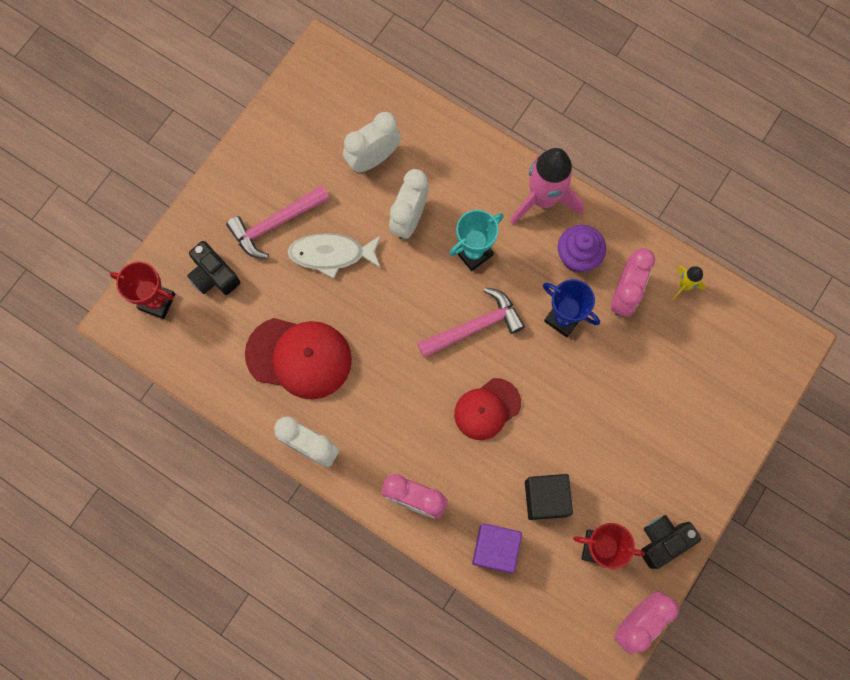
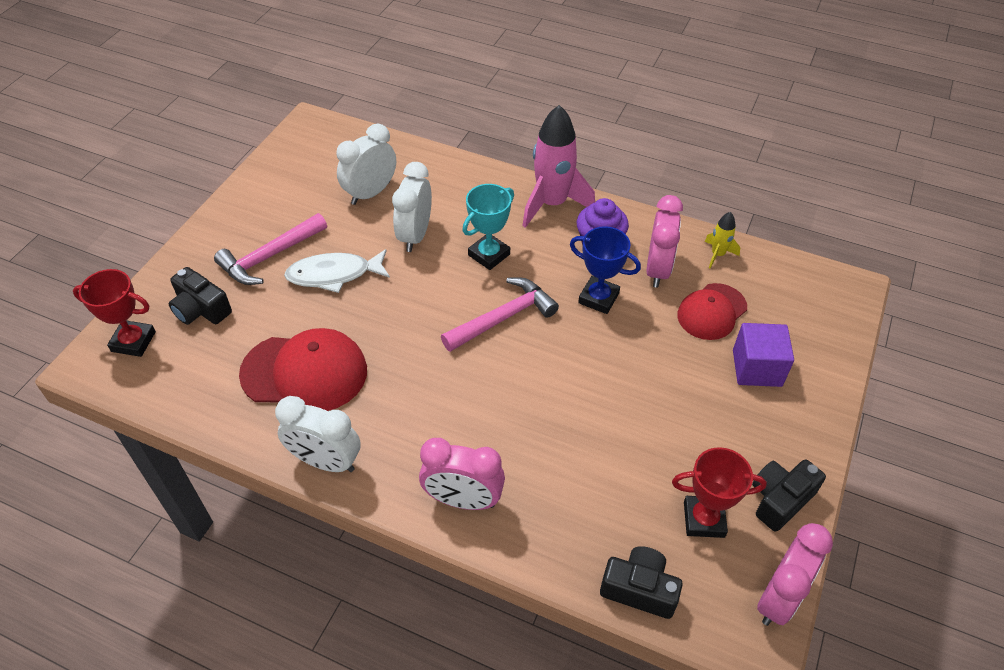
camera: 10 degrees left, 25 degrees down
red cap [454,378,521,440] -> red cap moved to [677,283,747,340]
purple cube [472,523,522,573] -> purple cube moved to [733,323,794,387]
black cube [525,474,573,520] -> none
none -> black camera [600,546,683,619]

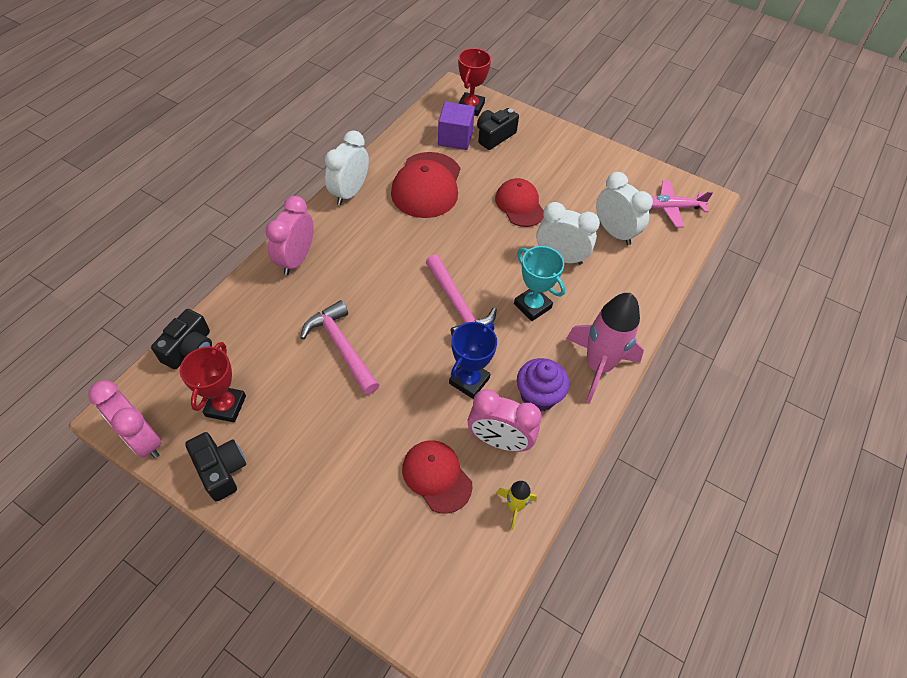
camera: 95 degrees right, 5 degrees up
pink hammer [214,213,327,285] -> pink hammer moved to [300,300,379,395]
white fish [284,249,390,293] -> red cap [495,178,544,227]
purple cube [733,323,794,387] -> purple cube moved to [438,102,475,150]
none -> pink plane [651,180,713,228]

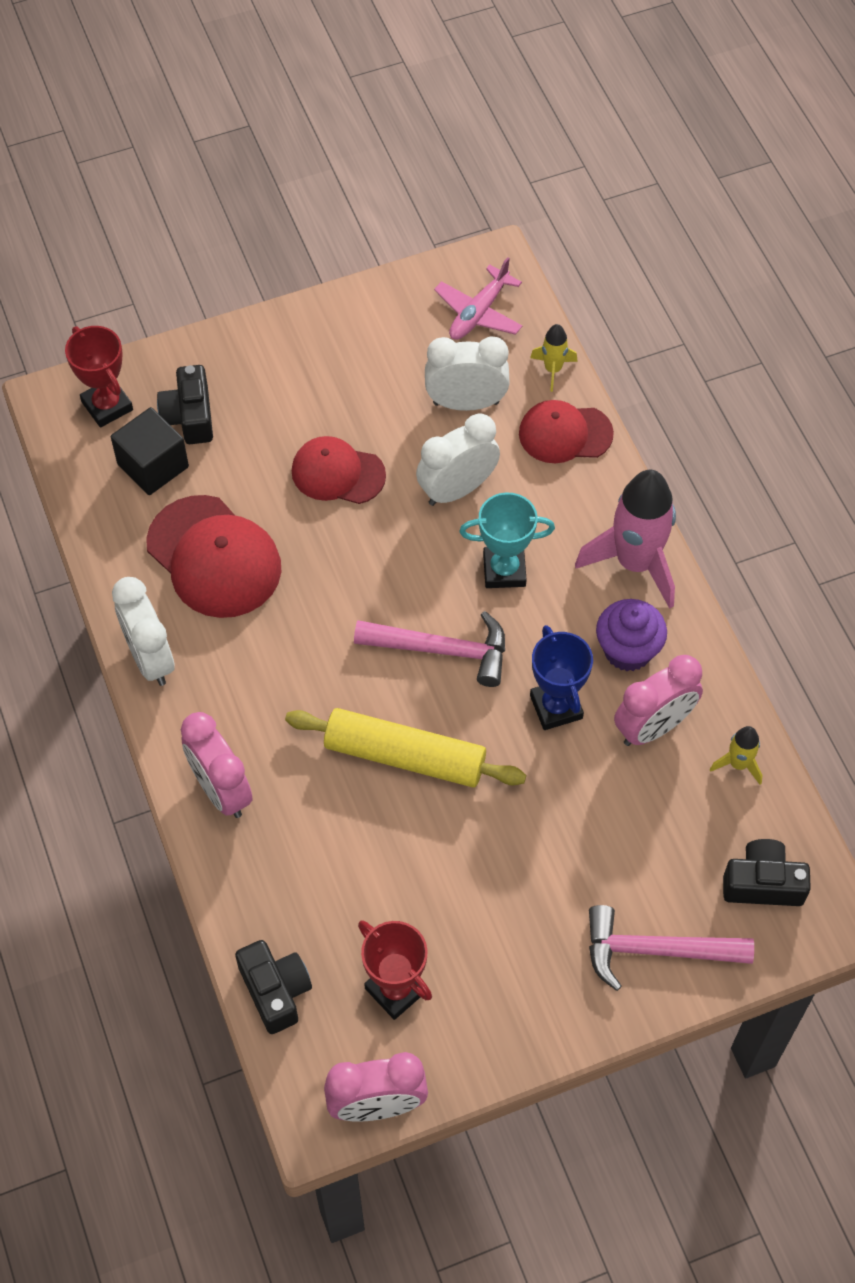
camera: 50 degrees left, 5 degrees up
black camera [185,432,246,502] -> black camera moved to [723,839,811,906]
pink hammer [300,300,379,395] -> pink hammer moved to [589,905,754,991]
red cap [402,440,472,514] -> red cap moved to [519,400,614,463]
purple cube [438,102,475,150] -> black cube [111,407,189,495]
none -> yellow rolling pin [285,708,526,787]
none -> yellow rocket [530,324,578,392]

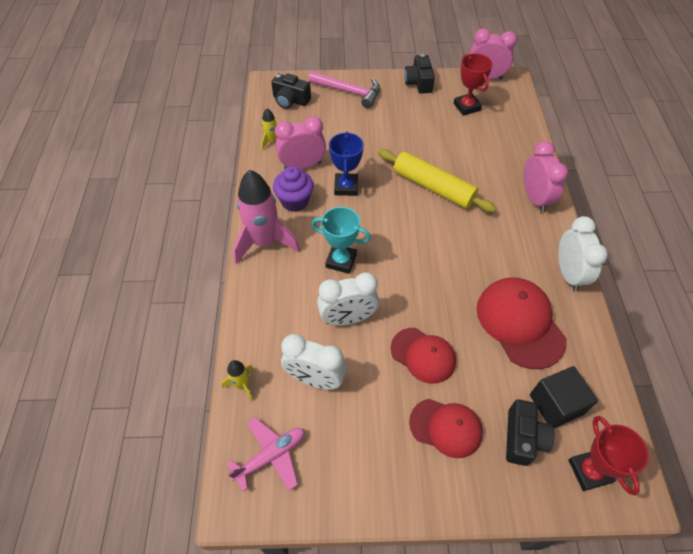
camera: 160 degrees left, 5 degrees down
black camera [235,940,312,1034] -> black camera moved to [404,54,435,94]
pink hammer [354,611,505,687] -> none
red cap [519,400,614,463] -> red cap moved to [409,399,483,458]

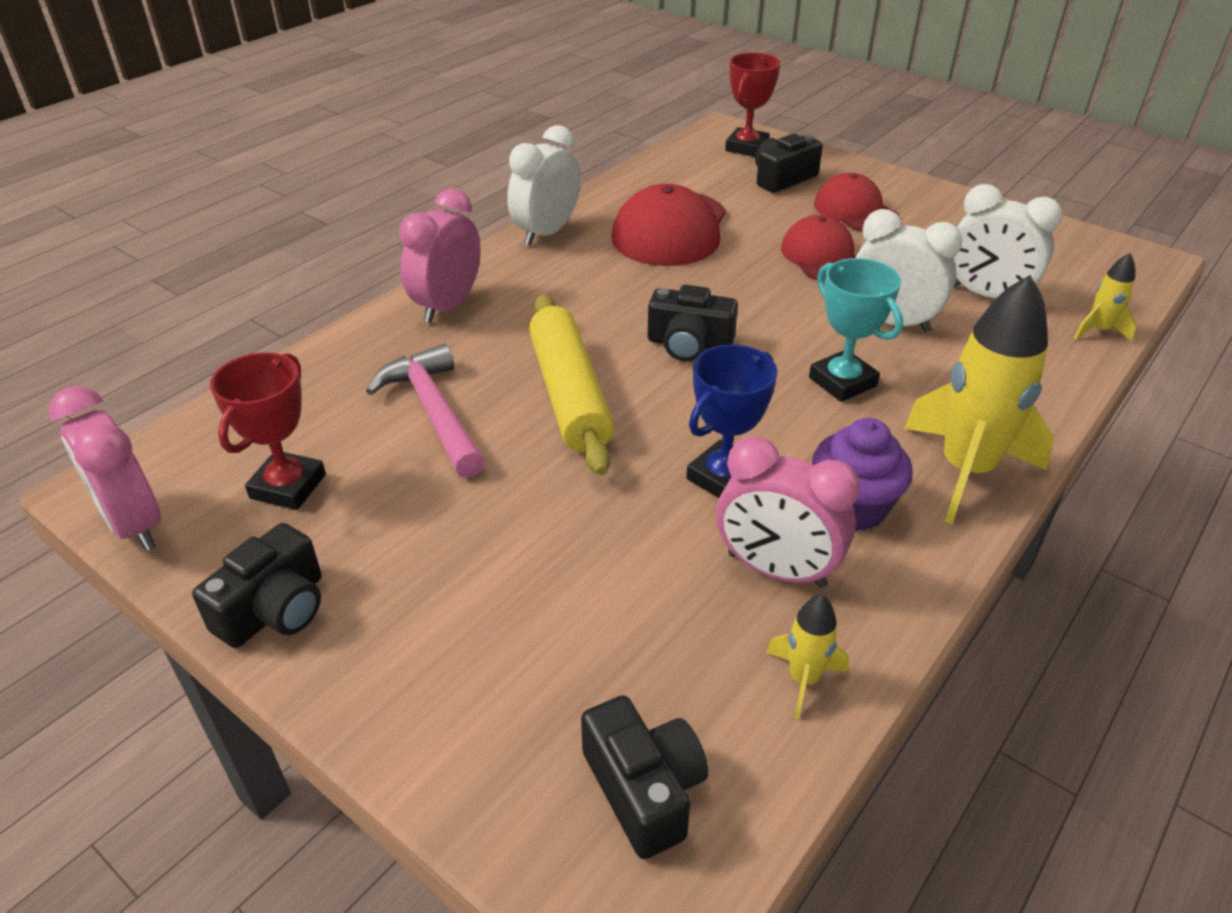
camera: 140 degrees left, 15 degrees down
pink plane [227,417,305,491] -> none
pink rocket [233,170,300,264] -> yellow rocket [904,275,1054,524]
white clock [281,334,347,390] -> white clock turned 150 degrees clockwise [954,184,1062,298]
pink hammer [309,71,380,108] -> pink hammer moved to [366,343,485,478]
black cube [530,366,598,428] -> none
none -> black camera [648,285,738,361]

